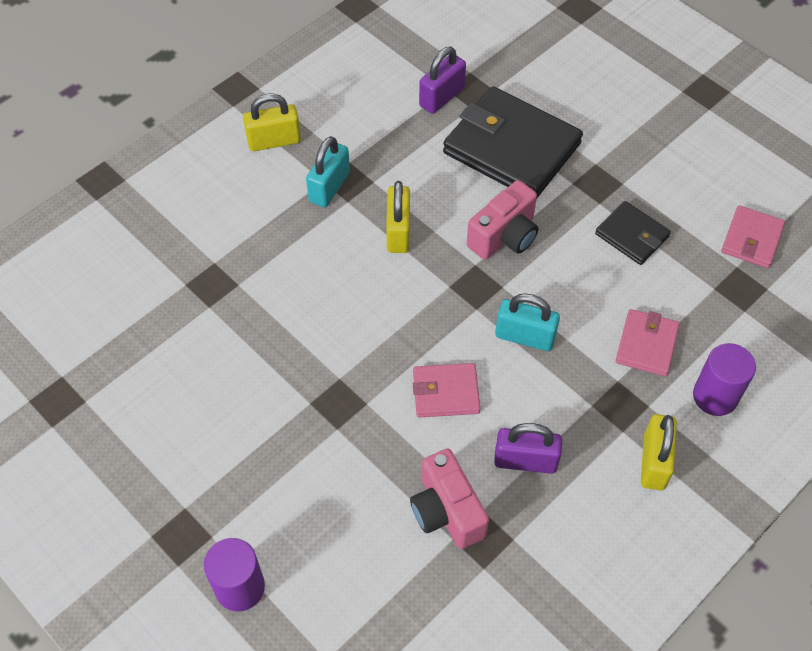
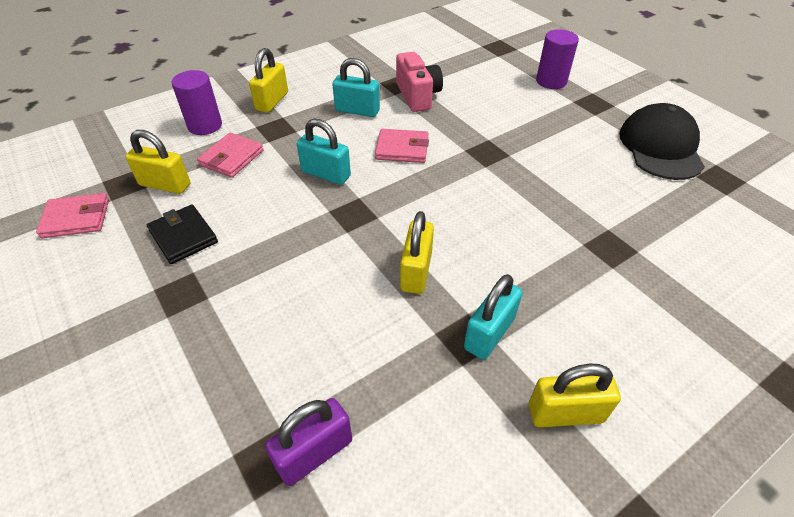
camera: 170 degrees left, 10 degrees down
black wallet [443,87,583,198] -> none
pink camera [467,180,538,259] -> none
purple padlock [494,423,562,474] -> turquoise padlock [332,58,380,117]
pink wallet [721,206,785,268] -> pink wallet turned 45 degrees clockwise [36,193,109,238]
none -> yellow padlock [125,130,190,194]
none -> black cap [619,103,705,180]

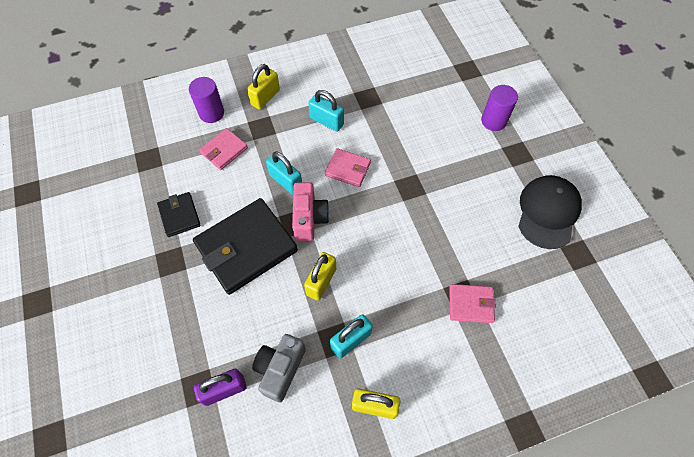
camera: 15 degrees right, 15 degrees up
pink wallet [36,193,109,238] -> pink wallet moved to [449,284,496,323]
yellow padlock [125,130,190,194] -> none
pink camera [396,52,443,112] -> pink camera moved to [292,182,329,241]
none -> black wallet [193,198,298,295]
none -> grey camera [252,334,306,403]

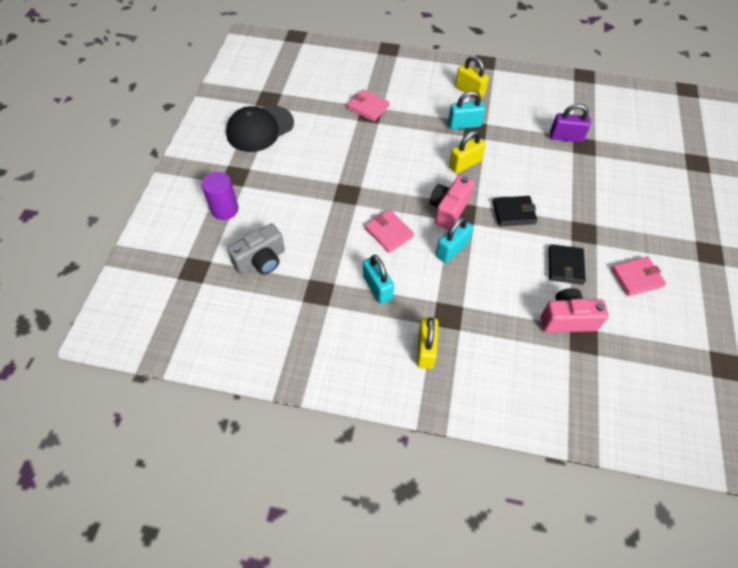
camera: 150 degrees left, 5 degrees down
purple cylinder [189,77,224,123] -> none
black wallet [193,198,298,295] -> black wallet [493,196,537,226], size x0.50
pink wallet [199,128,248,170] -> pink wallet moved to [611,257,666,296]
yellow padlock [247,64,280,110] -> yellow padlock turned 60 degrees counterclockwise [417,317,438,369]
grey camera [252,334,306,403] -> grey camera moved to [227,223,285,275]
turquoise padlock [266,151,302,195] -> turquoise padlock turned 60 degrees clockwise [436,216,473,263]
none -> pink camera [541,288,609,332]

